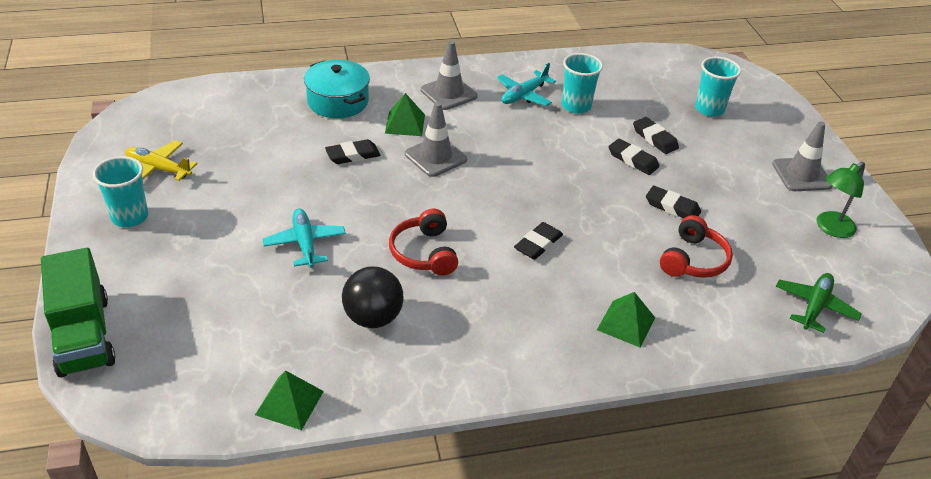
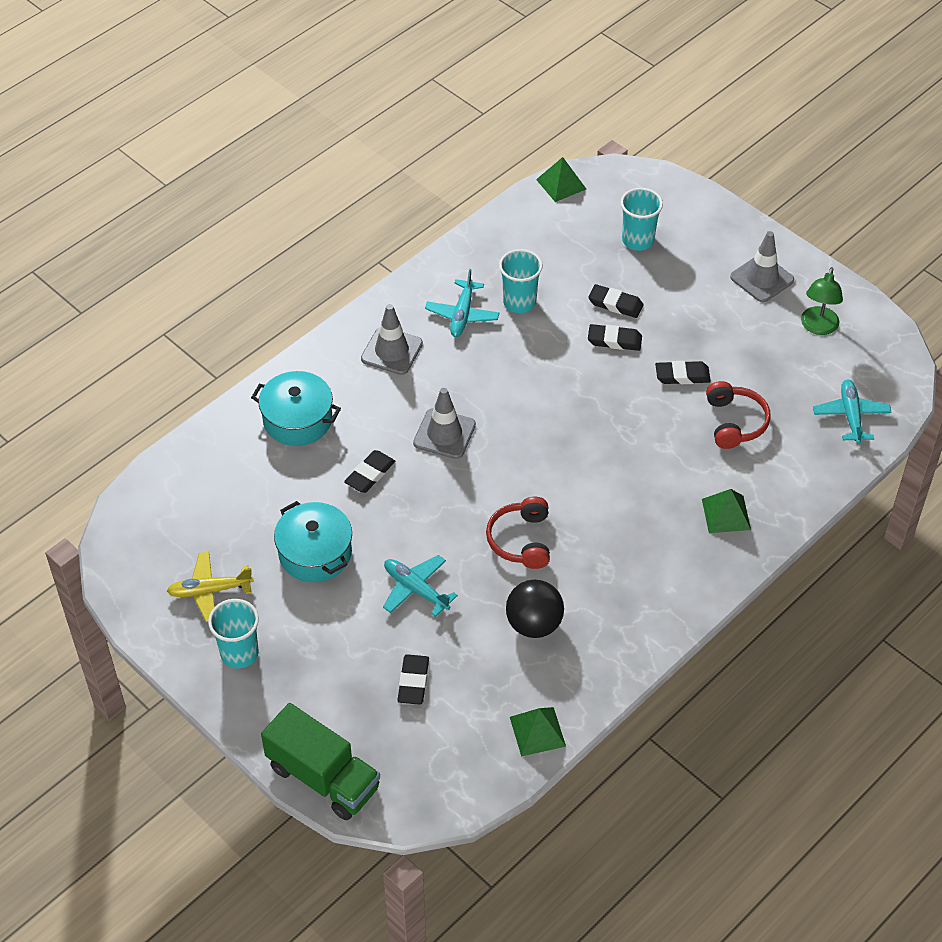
camera: 30 degrees left, 10 degrees up
green pyramid [385,93,425,136] -> green pyramid moved to [536,157,586,202]
red headphones [389,209,458,275] -> red headphones turned 45 degrees clockwise [486,497,550,569]
black eraser [514,222,563,260] -> black eraser moved to [397,654,429,705]
green plane [775,273,862,333] -> turquoise plane [813,379,891,444]
none -> turquoise pot [274,501,352,582]

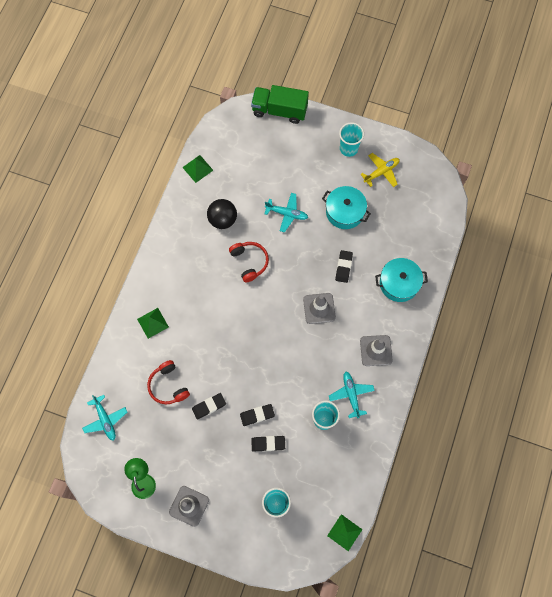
camera: 155 degrees right, 20 degrees up
black eraser [397,654,429,705] -> none

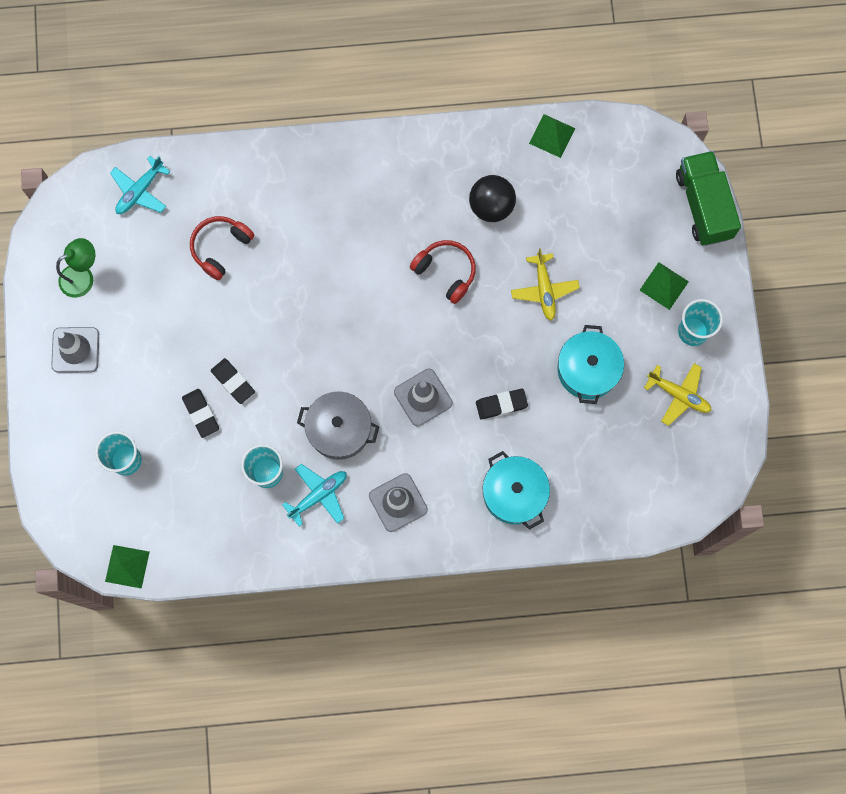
camera: 65 degrees right, 5 degrees up
green pyramid [137,308,169,339] -> green pyramid moved to [639,262,689,310]
black eraser [192,393,226,420] -> none
red headphones [229,242,269,282] -> red headphones turned 90 degrees counterclockwise [410,240,476,304]
turquoise plane [264,193,308,232] -> yellow plane [511,248,580,321]
none -> grey pot [297,392,379,460]

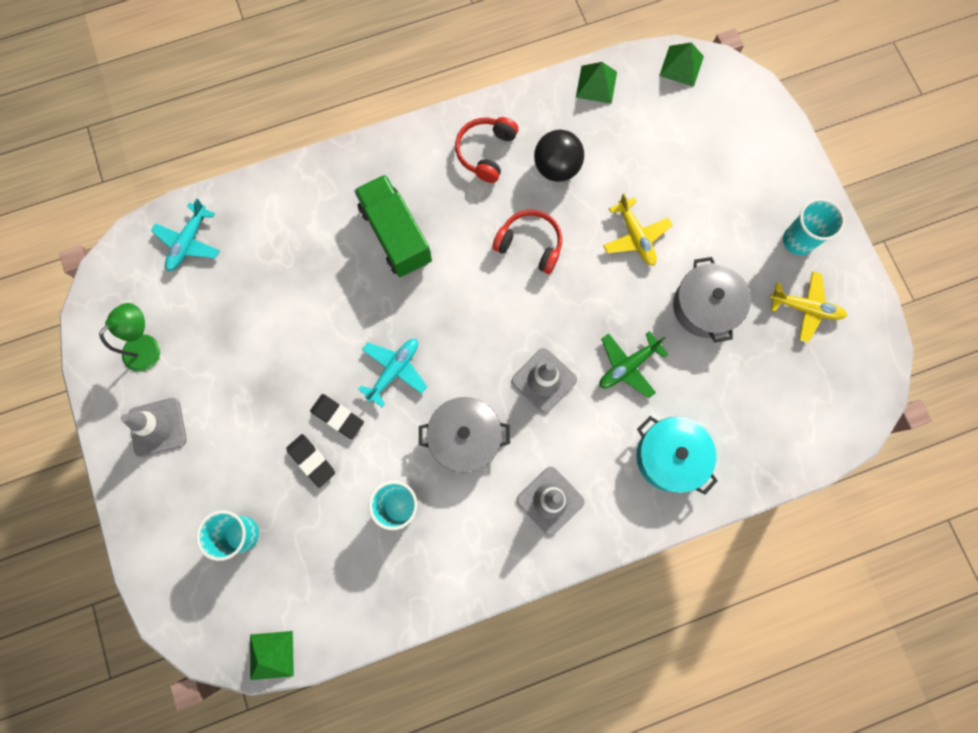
camera: 15 degrees left, 0 degrees up
red headphones [190,216,254,280] -> red headphones moved to [455,117,518,183]
turquoise plane [282,464,347,527] -> turquoise plane moved to [358,339,427,407]
black eraser [476,389,528,420] -> green plane [599,331,669,399]
turquoise pot [557,325,624,404] -> grey pot [673,257,751,343]
green pyramid [639,262,689,310] -> green pyramid moved to [659,42,704,87]
green truck [676,151,741,246] -> green truck moved to [354,174,432,277]

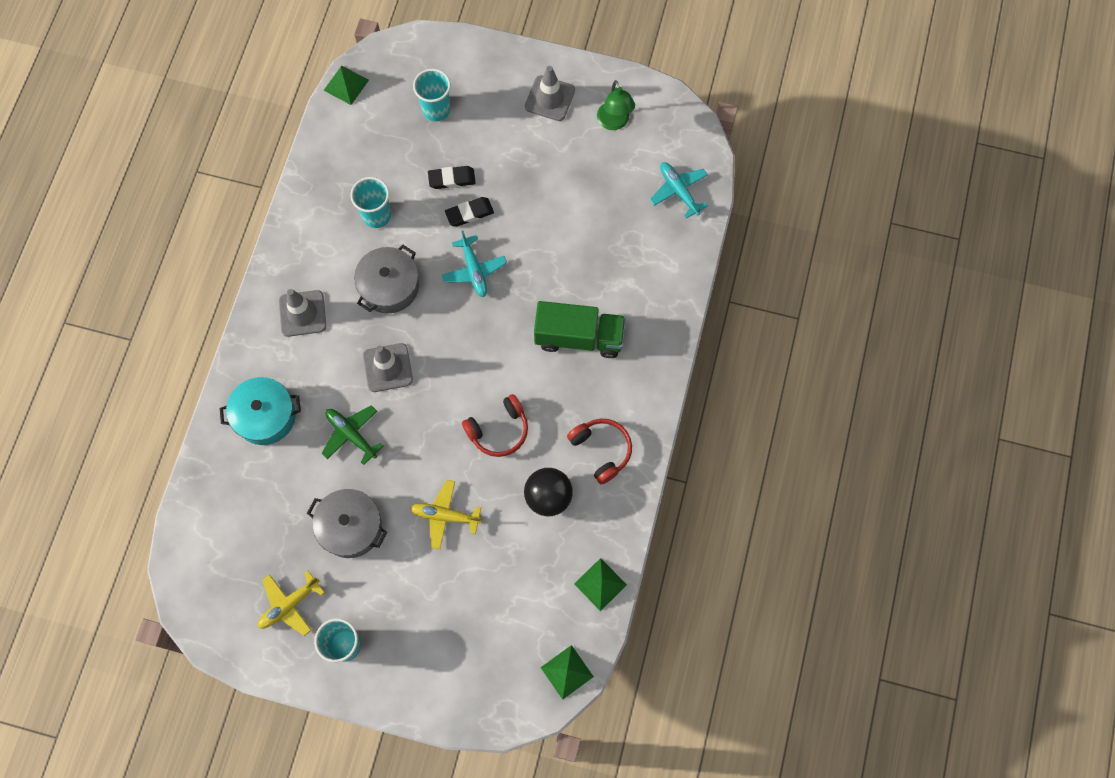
camera: 125 degrees right, 5 degrees down
green plane [599,331,669,399] -> green plane turned 45 degrees counterclockwise [322,405,384,465]

